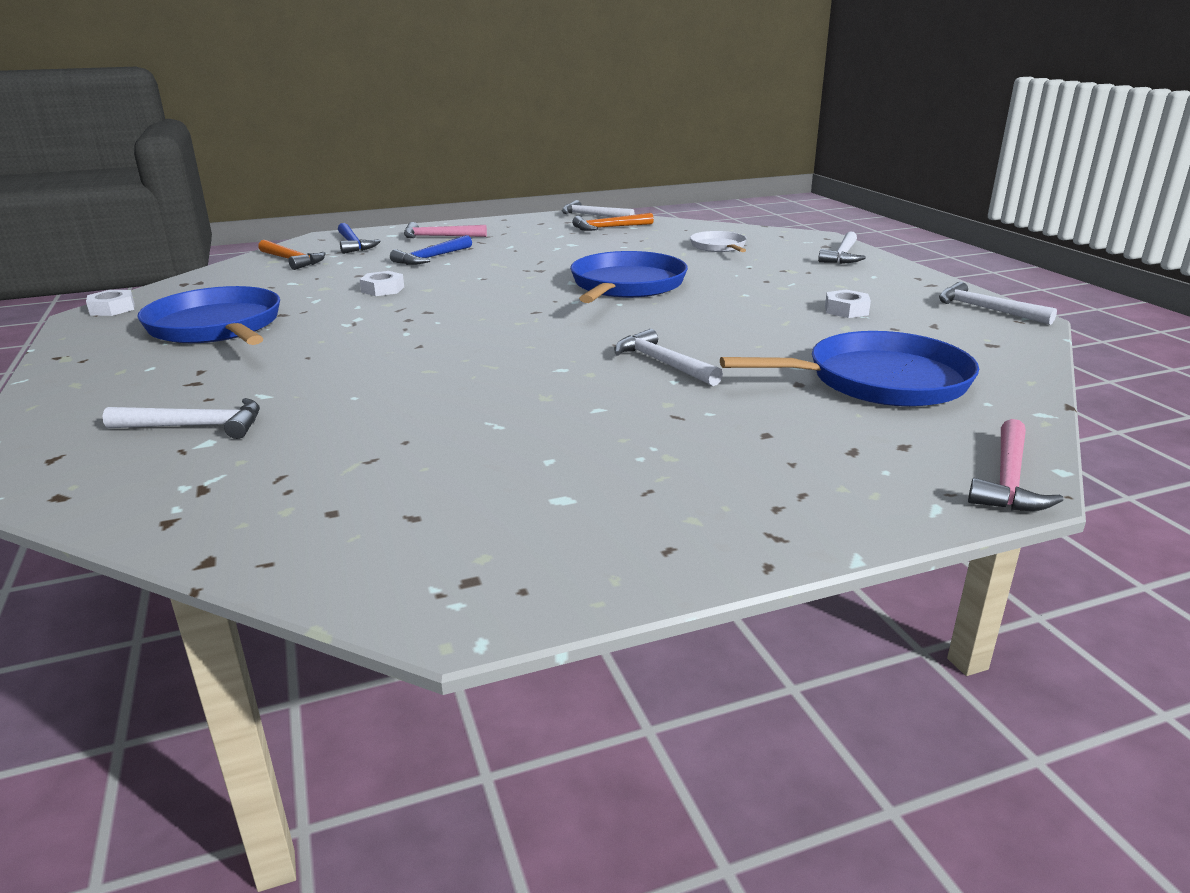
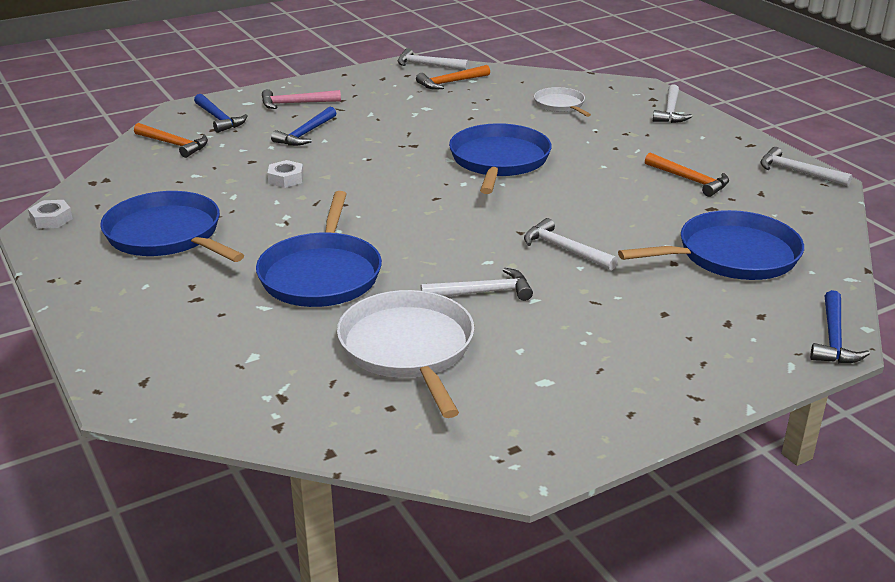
camera: 10 degrees left, 5 degrees up
white hammer [103,398,260,439] -> white hammer moved to [421,268,533,301]
white nut [825,290,871,318] -> orange hammer [645,153,729,197]
pink hammer [968,419,1064,511] -> blue hammer [810,290,870,363]
none -> blue pan [256,191,382,307]
none -> white pan [337,290,474,418]

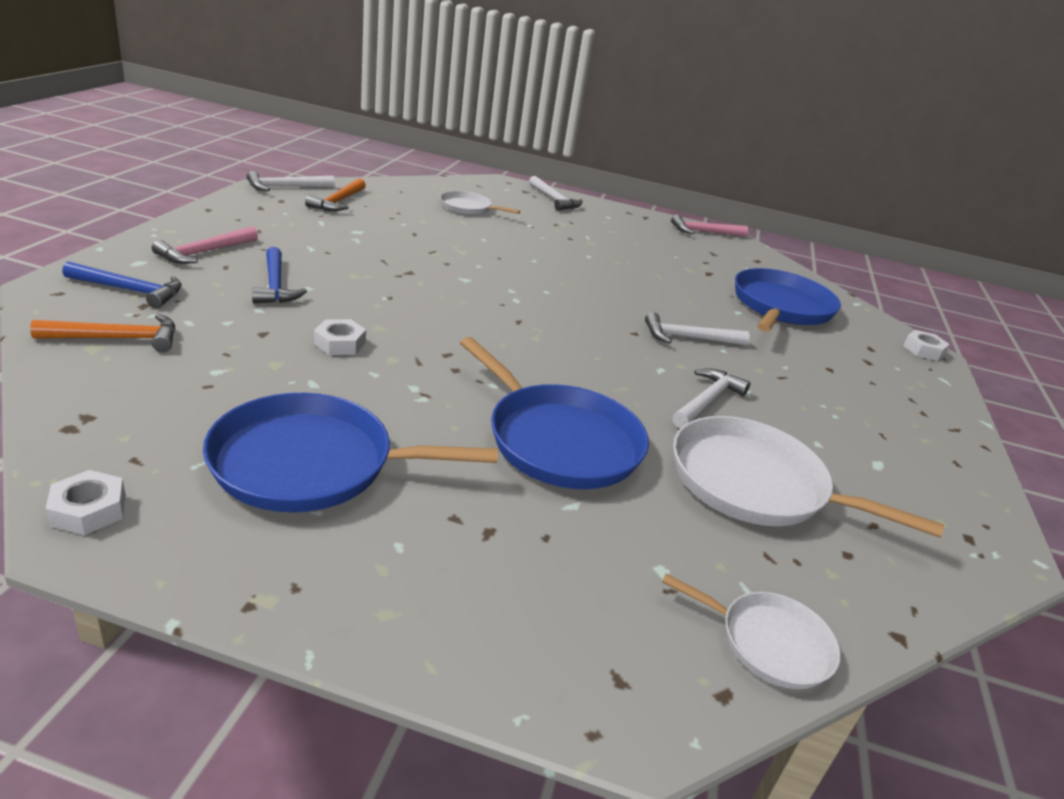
camera: 50 degrees left, 0 degrees up
blue pan [449,123,552,194] -> none
orange hammer [645,153,729,197] -> none
white hammer [761,147,852,187] -> pink hammer [671,214,748,237]
blue hammer [810,290,870,363] -> white nut [903,330,950,361]
none -> white pan [662,574,841,689]

